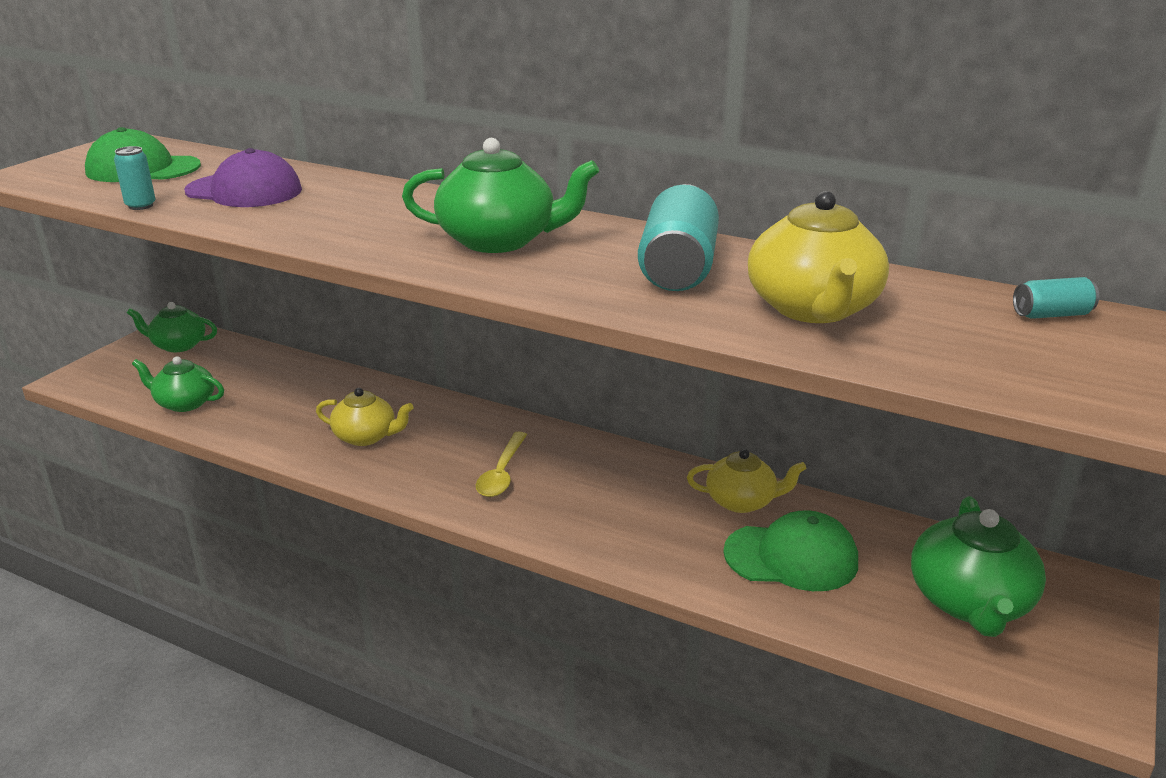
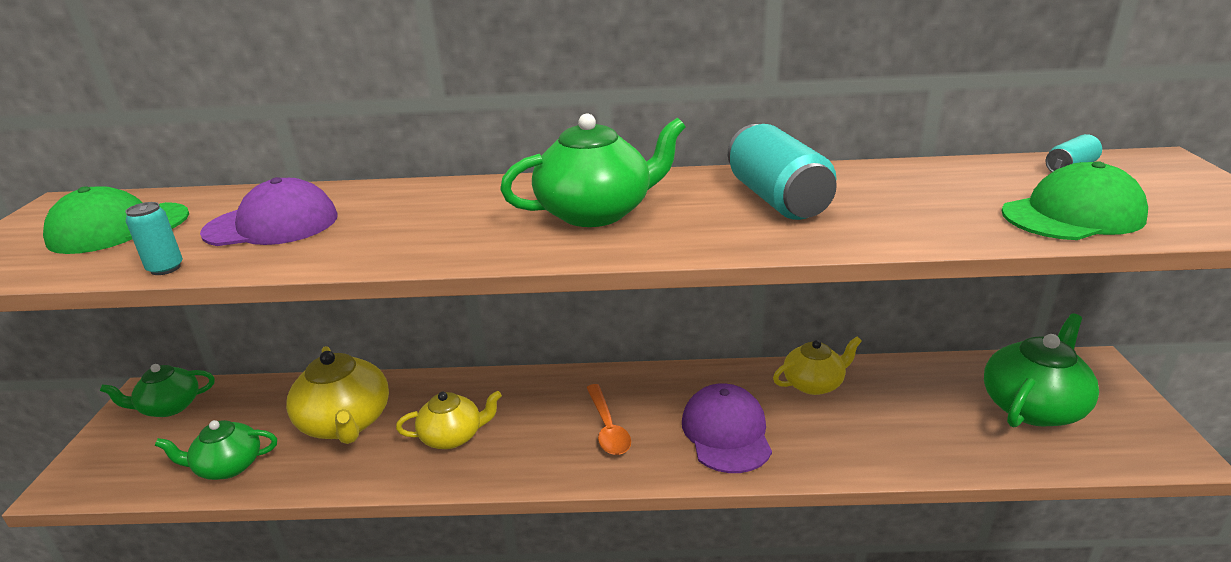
camera: 25 degrees left, 0 degrees up
yellow spoon [476,432,527,497] -> orange spoon [586,384,631,455]
green cap [723,511,858,591] -> green cap moved to [1002,161,1148,240]
yellow teapot [748,191,889,323] -> yellow teapot moved to [286,346,389,444]
green teapot [911,496,1046,637] -> green teapot turned 120 degrees counterclockwise [984,314,1099,428]
none -> purple cap [682,383,772,473]

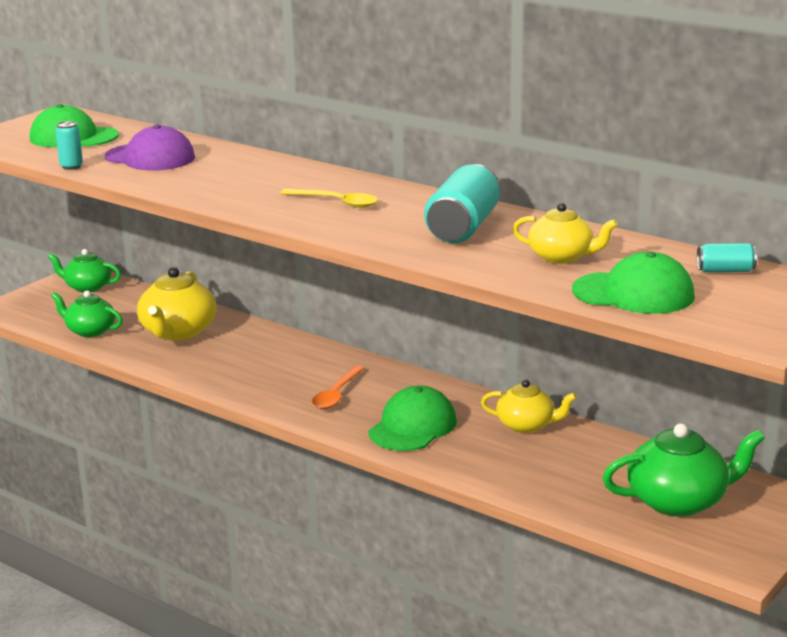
camera: 35 degrees right, 5 degrees down
yellow teapot [396,391,502,449] -> yellow teapot moved to [512,203,618,264]
green teapot [500,114,686,227] -> yellow spoon [280,189,378,208]
purple cap [682,383,772,473] -> green cap [369,386,457,451]

